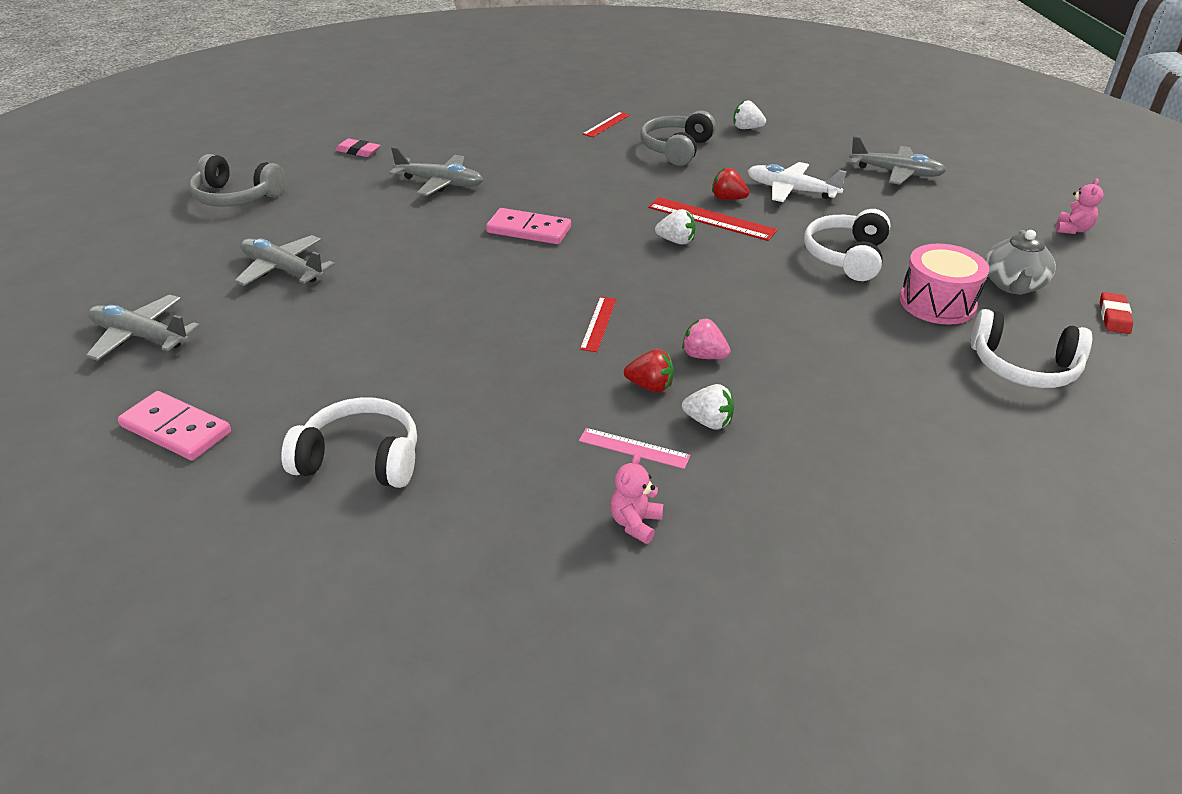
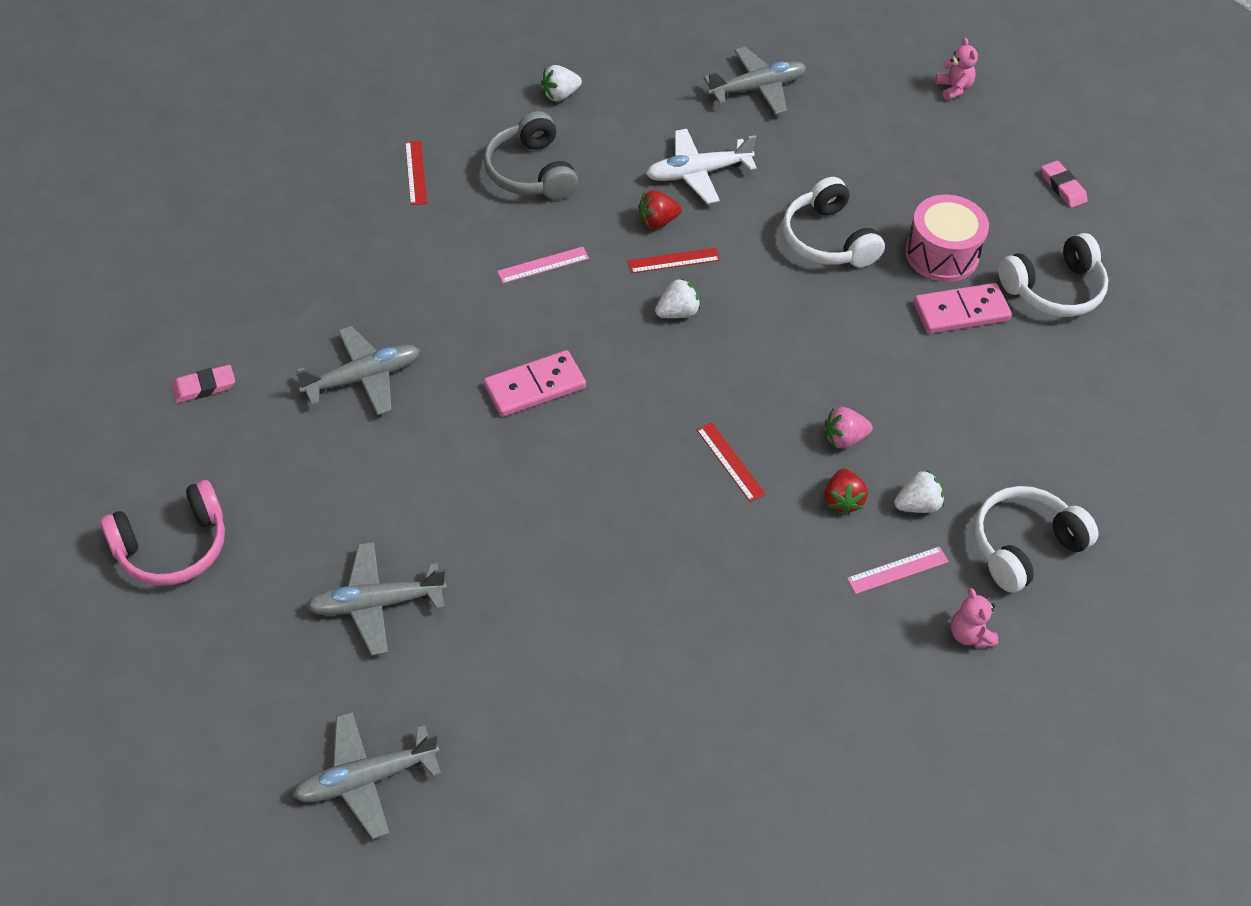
camera: 45 degrees left, 15 degrees up
pink domino [118,391,231,461] -> pink domino moved to [914,283,1012,334]
grey headphones [189,154,285,207] -> pink headphones [100,480,225,586]
white headphones [281,397,417,488] -> white headphones moved to [974,486,1098,593]
red strawberry [624,349,674,392] -> red strawberry turned 120 degrees clockwise [824,469,868,515]
red ruler [648,197,778,241] -> red ruler [628,248,720,273], size x0.61
grey teapot [985,230,1056,295] -> none
red eraser [1100,292,1133,334] -> pink eraser [1041,161,1088,208]
none -> pink ruler [497,247,589,283]

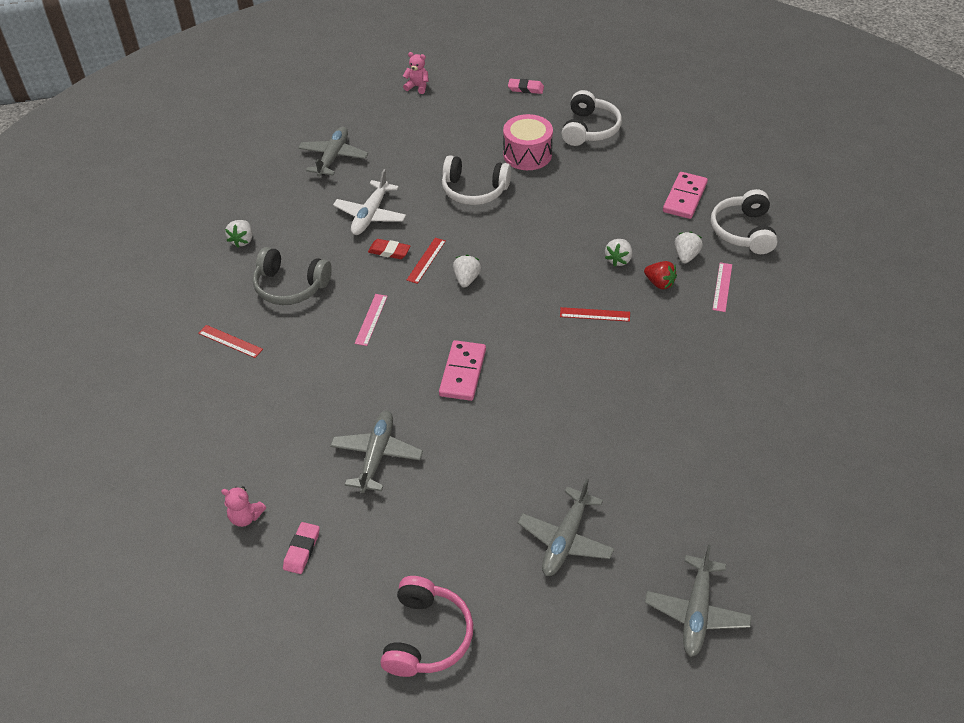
camera: 50 degrees left, 5 degrees down
red strawberry [638,191,682,229] -> red eraser [368,239,410,259]
pink strawberry [825,407,873,449] -> white strawberry [605,239,632,267]
pink domino [914,283,1012,334] -> pink domino moved to [663,172,708,219]
pink teddy bear [951,588,998,648] -> pink teddy bear moved to [221,486,266,527]

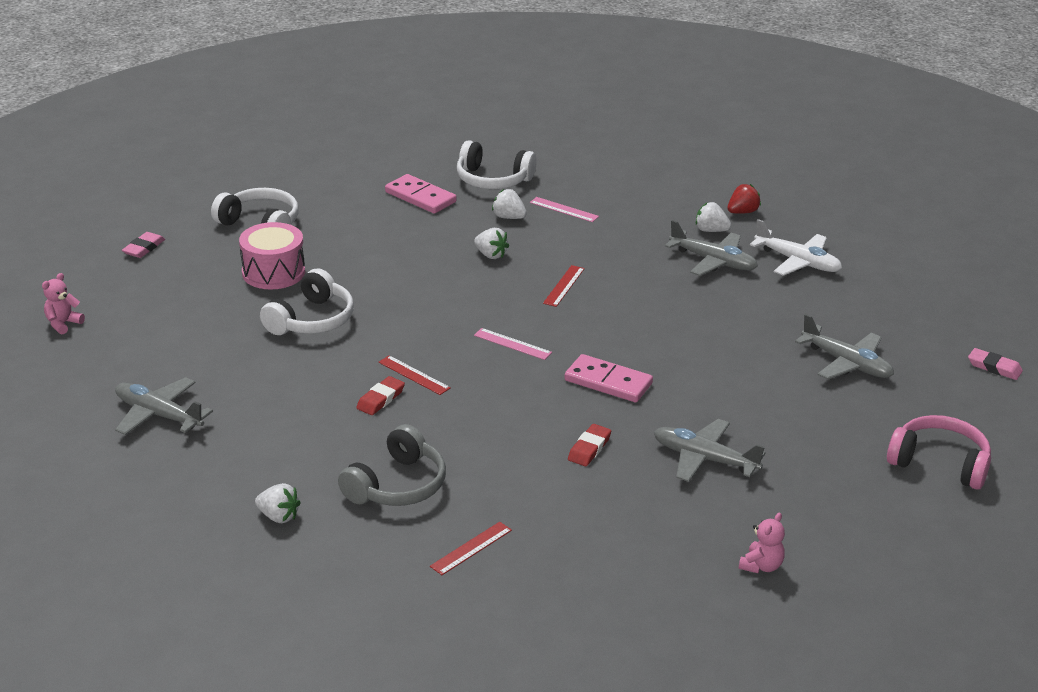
camera: 75 degrees left, 15 degrees down
pink eraser [283,522,320,574] -> pink eraser moved to [968,348,1023,380]
white plane [333,169,406,235] -> white plane moved to [750,219,842,276]
pink ruler [354,294,388,346] -> pink ruler moved to [474,328,552,360]
white strawberry [453,255,481,287] -> white strawberry moved to [696,202,731,232]
red strawberry [644,261,677,289] -> red strawberry moved to [727,184,761,214]
grey plane [645,545,752,657] -> grey plane moved to [665,220,758,276]
none -> red eraser [568,424,611,466]

